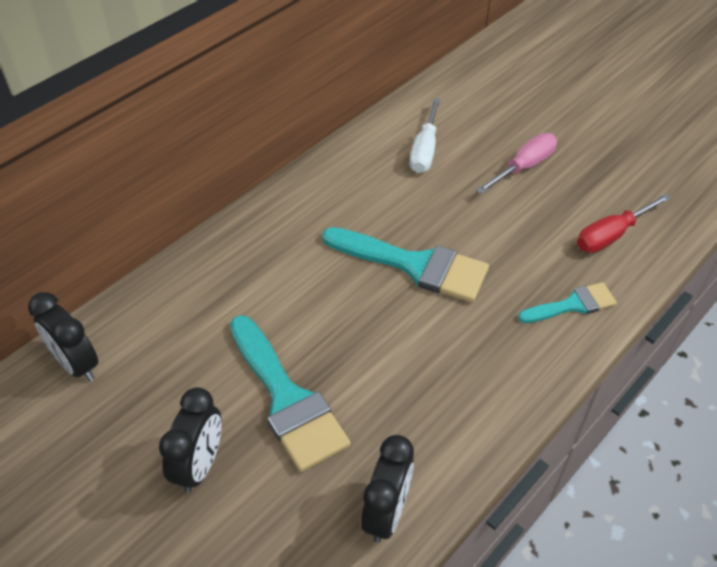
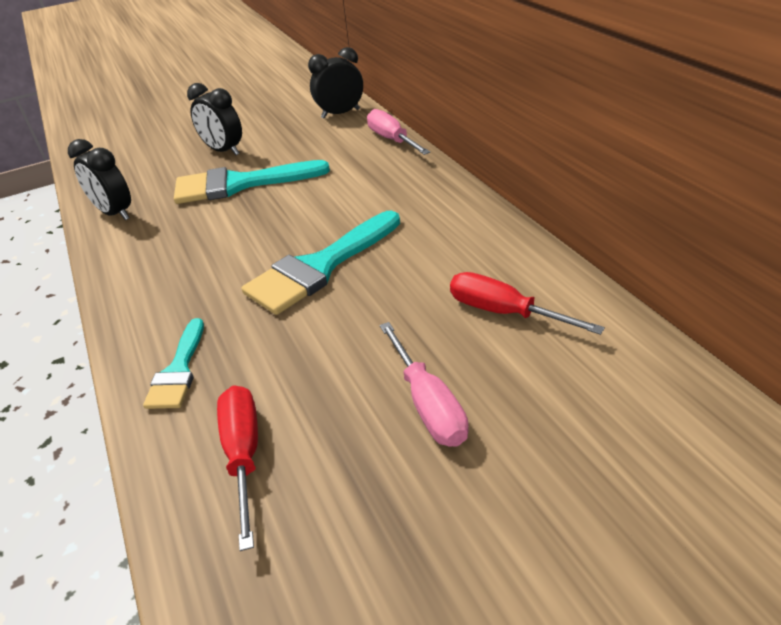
camera: 115 degrees right, 10 degrees down
white screwdriver [409,98,440,173] -> red screwdriver [450,272,605,335]
none -> pink screwdriver [367,109,430,155]

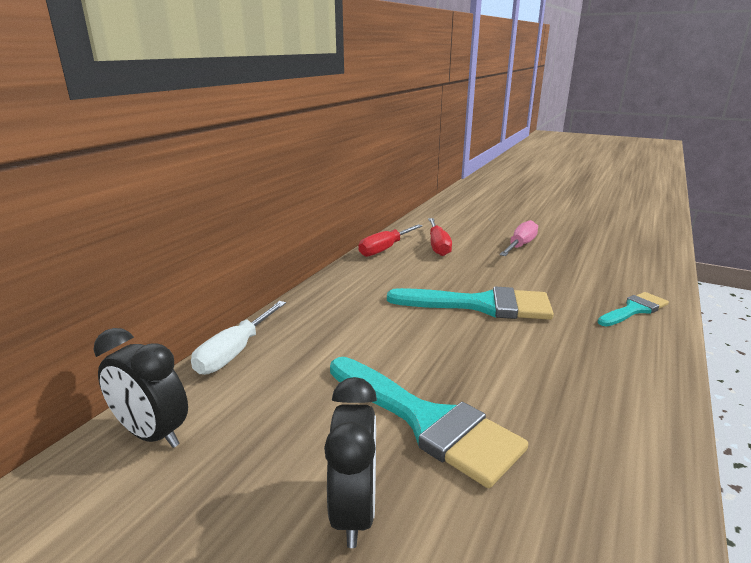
camera: 130 degrees left, 15 degrees down
black clock [68,139,131,220] -> none
red screwdriver [217,386,258,551] -> red screwdriver moved to [358,224,423,257]
pink screwdriver [367,109,430,155] -> white screwdriver [191,301,286,375]

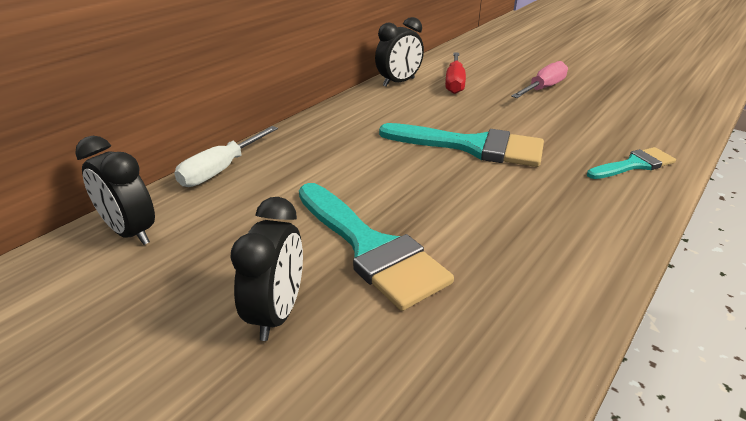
camera: 10 degrees right, 10 degrees up
red screwdriver [358,224,423,257] -> black clock [375,17,424,87]

